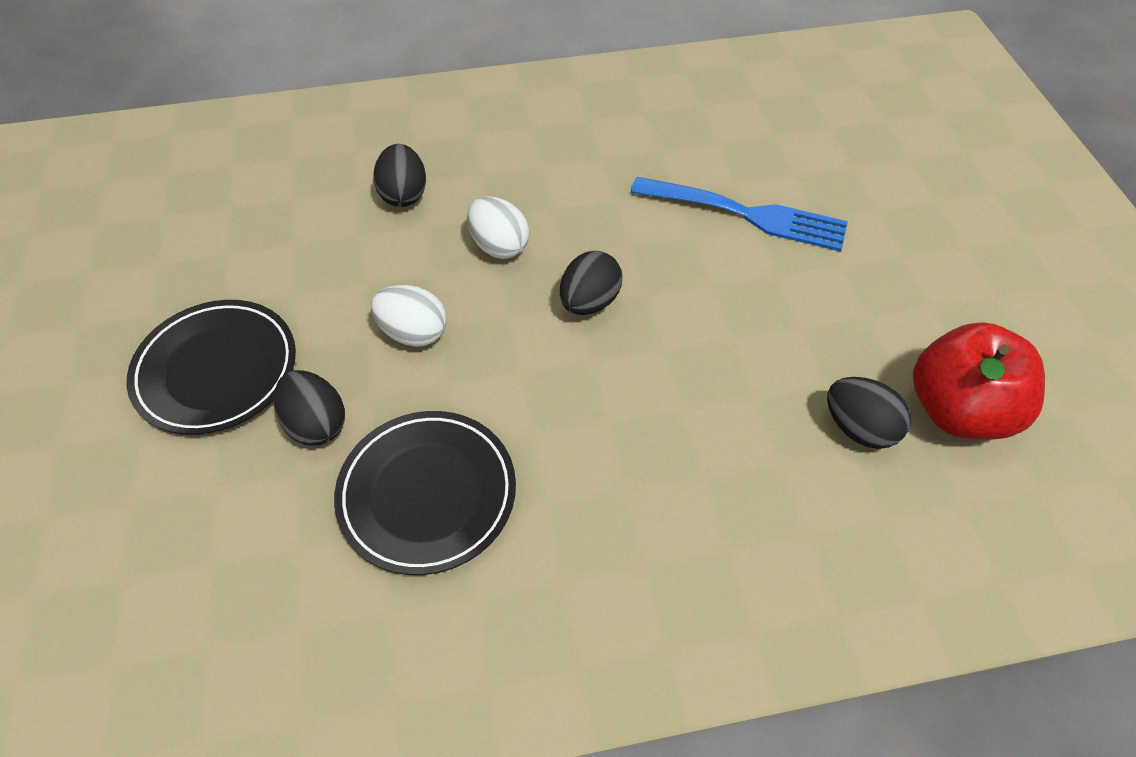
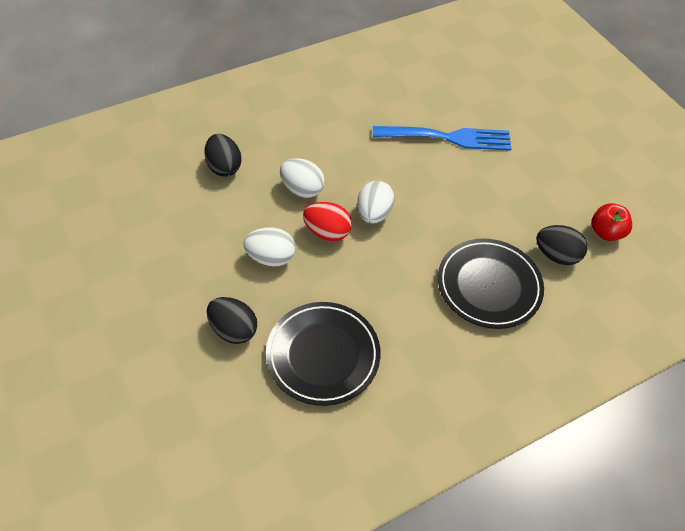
camera: 20 degrees left, 0 degrees up
black plate [127,300,296,435] -> black plate moved to [438,238,544,329]
black egg [560,251,622,315] -> white egg [357,181,395,224]
red apple [913,323,1045,439] -> red apple [591,203,632,241], size x0.56
none -> red egg [303,202,352,241]

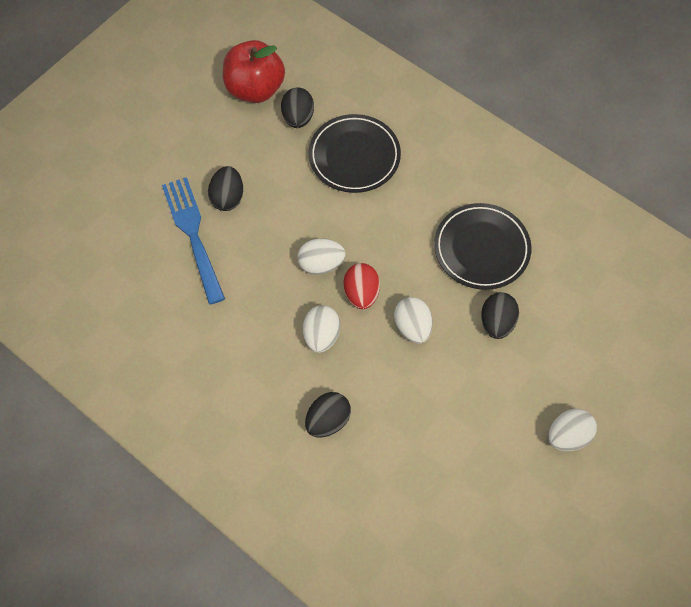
camera: 110 degrees left, 10 degrees up
red apple [591,203,632,241] -> red apple [223,40,285,103], size x1.79
none -> black egg [208,166,243,211]
none -> white egg [548,409,597,451]

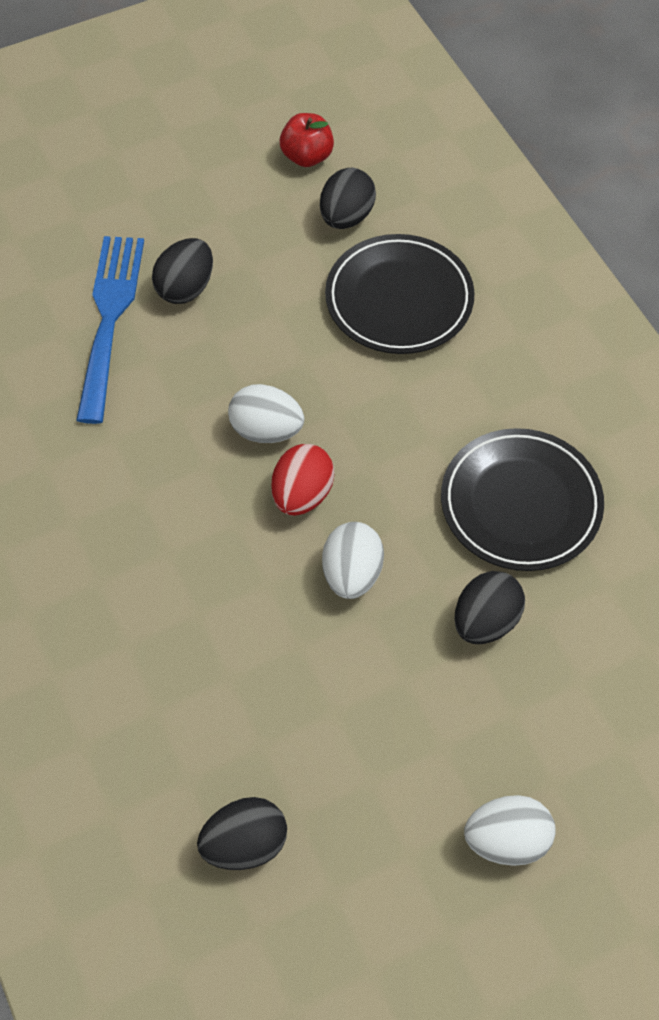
camera: 25 degrees right, 5 degrees down
red apple [223,40,285,103] -> red apple [280,113,334,167], size x0.56
white egg [303,305,340,353] -> none
black egg [305,392,351,437] -> black egg moved to [197,797,287,870]

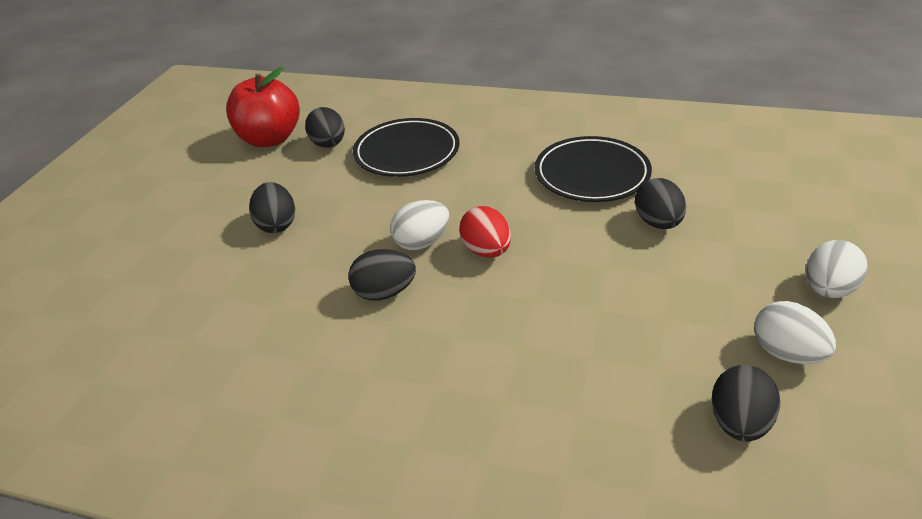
camera: 45 degrees left, 20 degrees down
blue fork [76,236,144,424] -> none
red apple [280,113,334,167] -> red apple [226,67,300,147], size x1.79
white egg [322,522,384,599] -> white egg moved to [754,301,836,364]
none -> black egg [348,249,416,301]

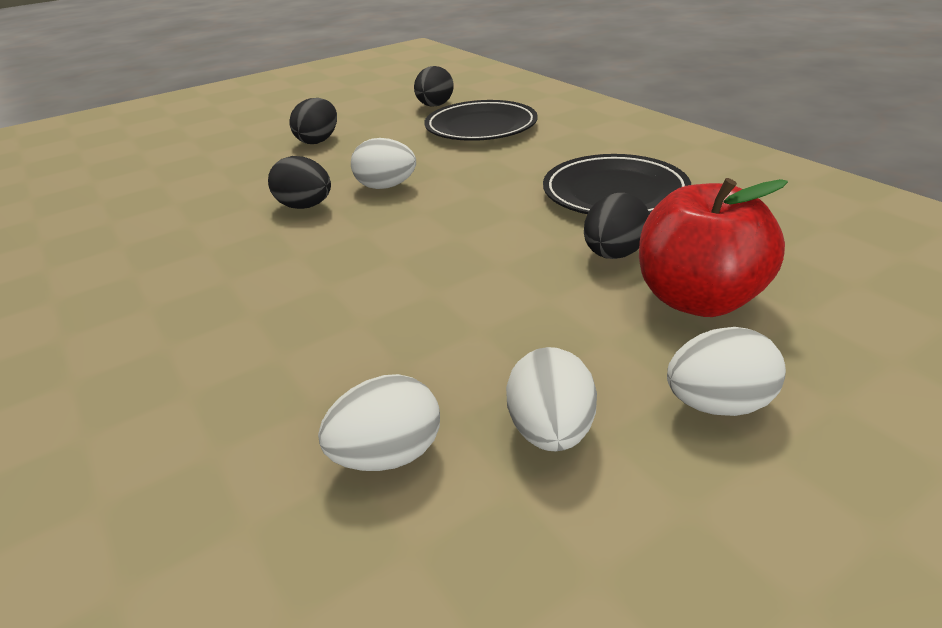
camera: 40 degrees right, 5 degrees down
red apple [226,67,300,147] -> red apple moved to [639,178,788,317]
red egg [459,206,511,258] -> none
black egg [711,365,780,442] -> white egg [318,374,440,471]

